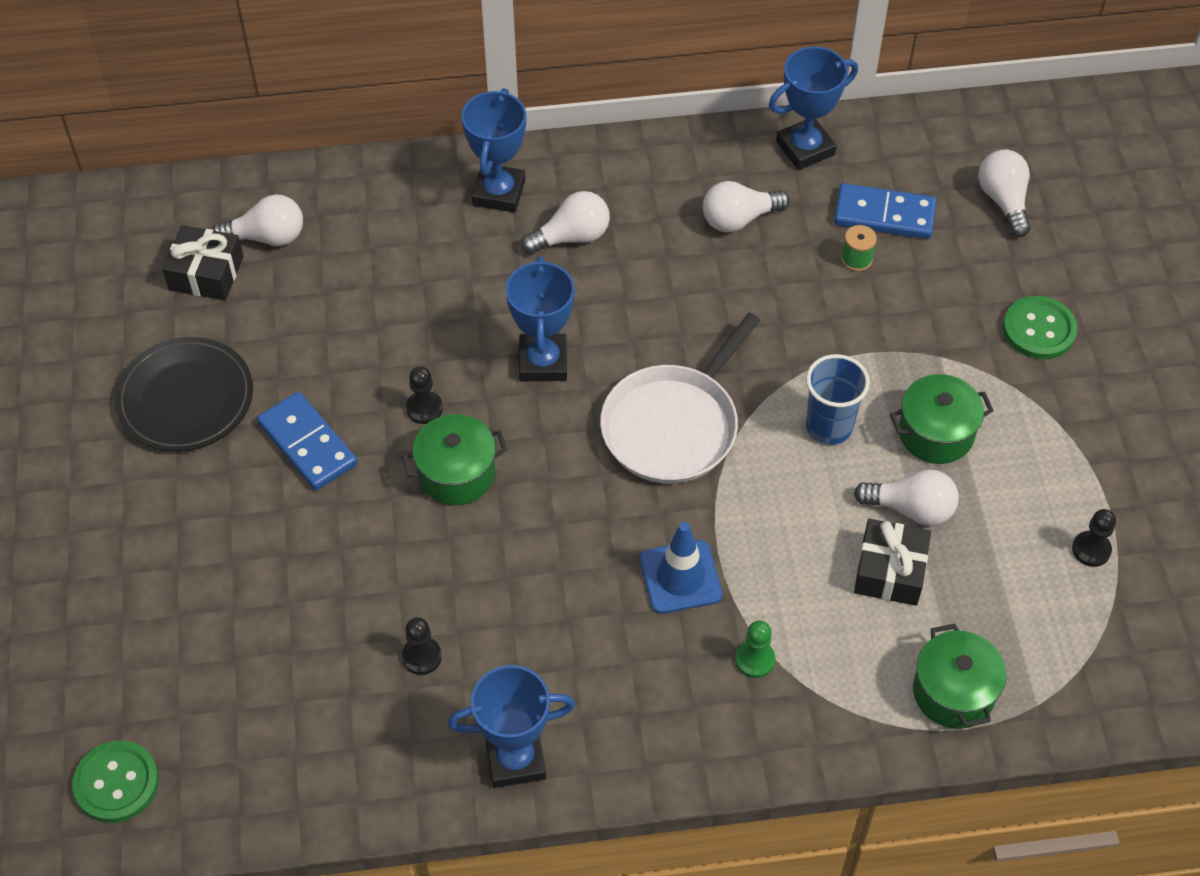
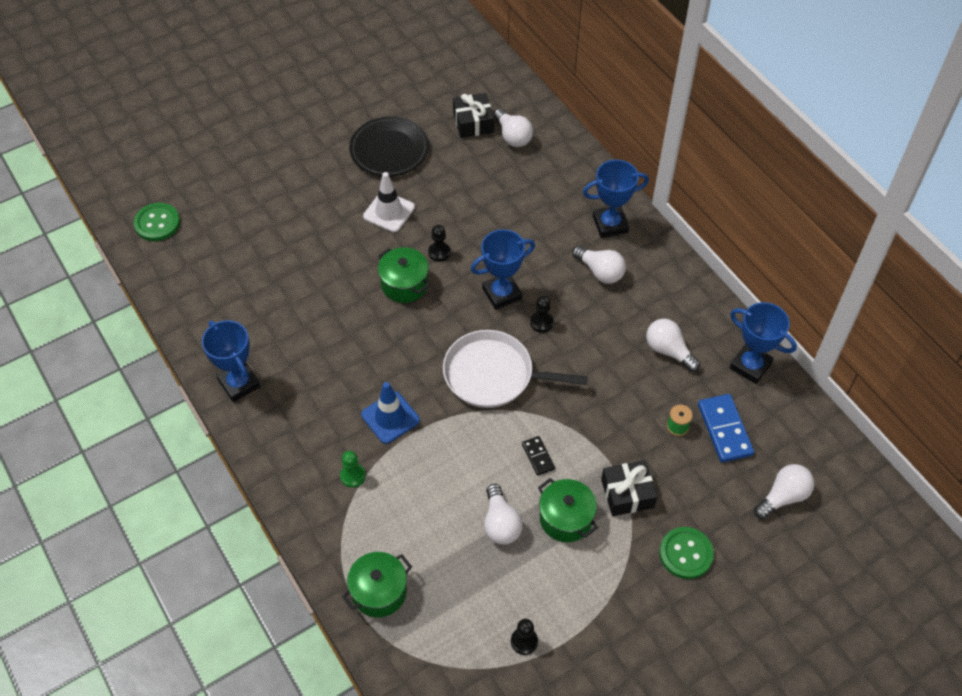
camera: 65 degrees right, 0 degrees up
blue domino [257,392,358,490] -> white traffic cone [363,172,415,232]
black pawn [402,617,442,675] -> black pawn moved to [530,296,554,333]
blue cup [806,354,870,445] -> black domino [522,436,555,476]
black gift [854,519,931,606] -> black gift moved to [601,460,657,516]

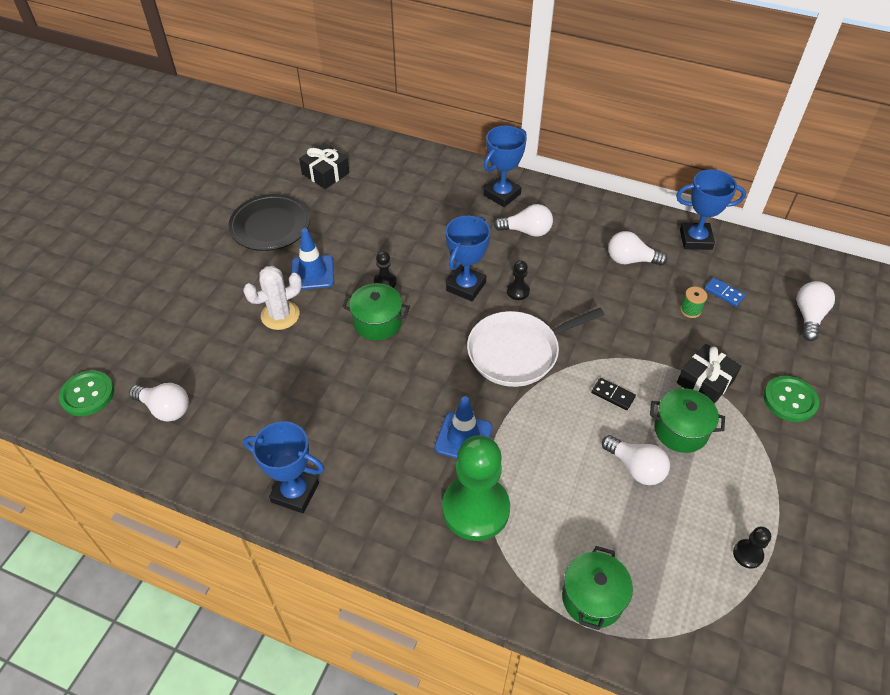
camera: 35 degrees left, 5 degrees down
green pawn [340,451,366,488] -> green pawn [442,435,510,541], size x2.41
white traffic cone [363,172,415,232] -> blue traffic cone [291,228,334,290]
white light bulb [494,109,533,147] -> white light bulb moved to [129,383,189,422]
blue domino [698,394,754,463] -> blue domino [704,278,745,307], size x0.55
none -> white cactus [243,266,302,330]

